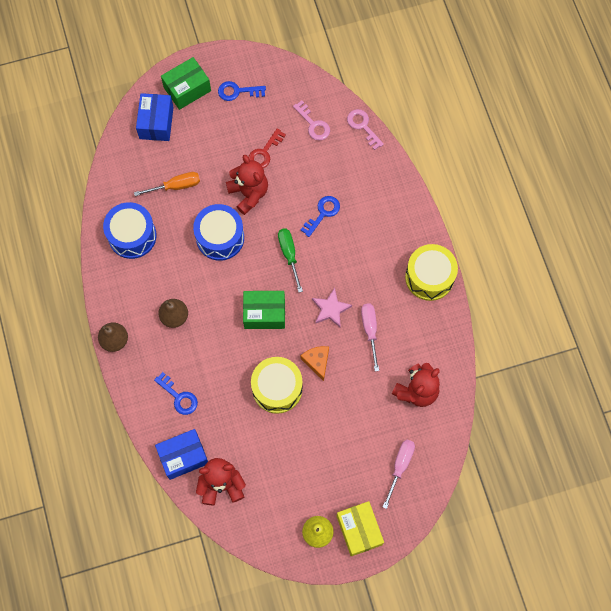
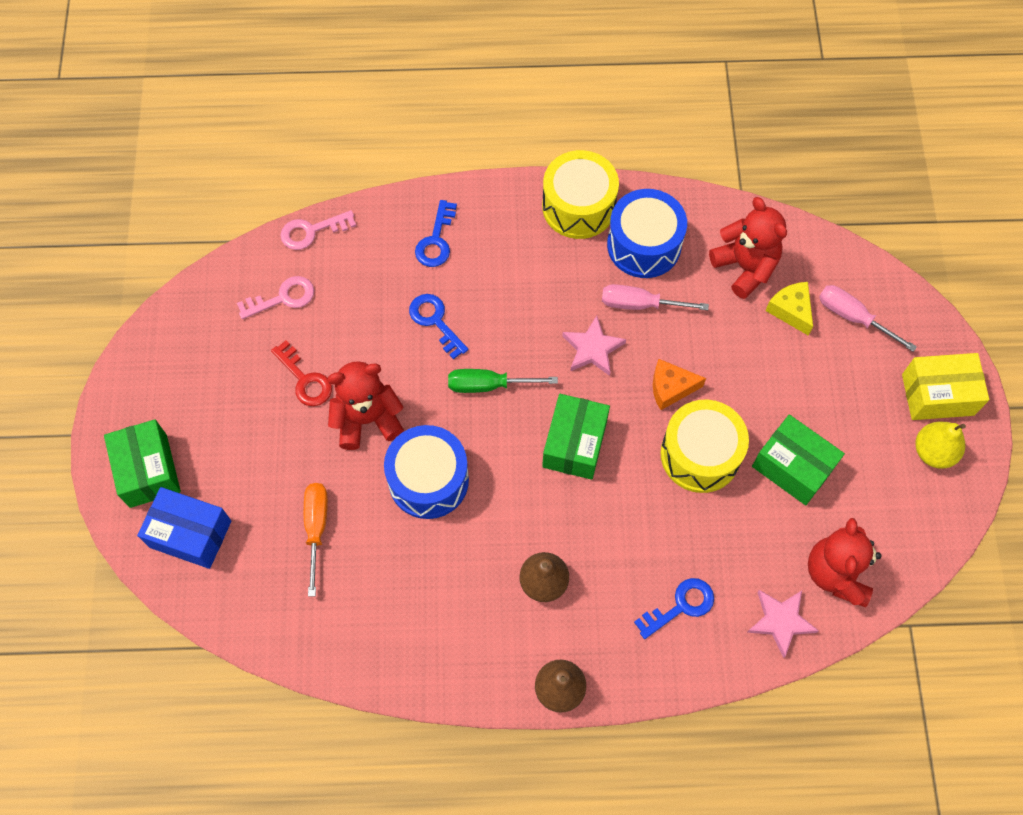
camera: 75 degrees left, 5 degrees down
blue drum [103,202,157,259] -> blue drum moved to [607,189,687,278]
blue box [155,429,208,480] -> pink star [747,590,819,658]
blue key [218,81,266,101] -> blue key moved to [415,200,457,267]
none -> green box [752,415,845,505]
none -> yellow cheese [765,282,813,336]

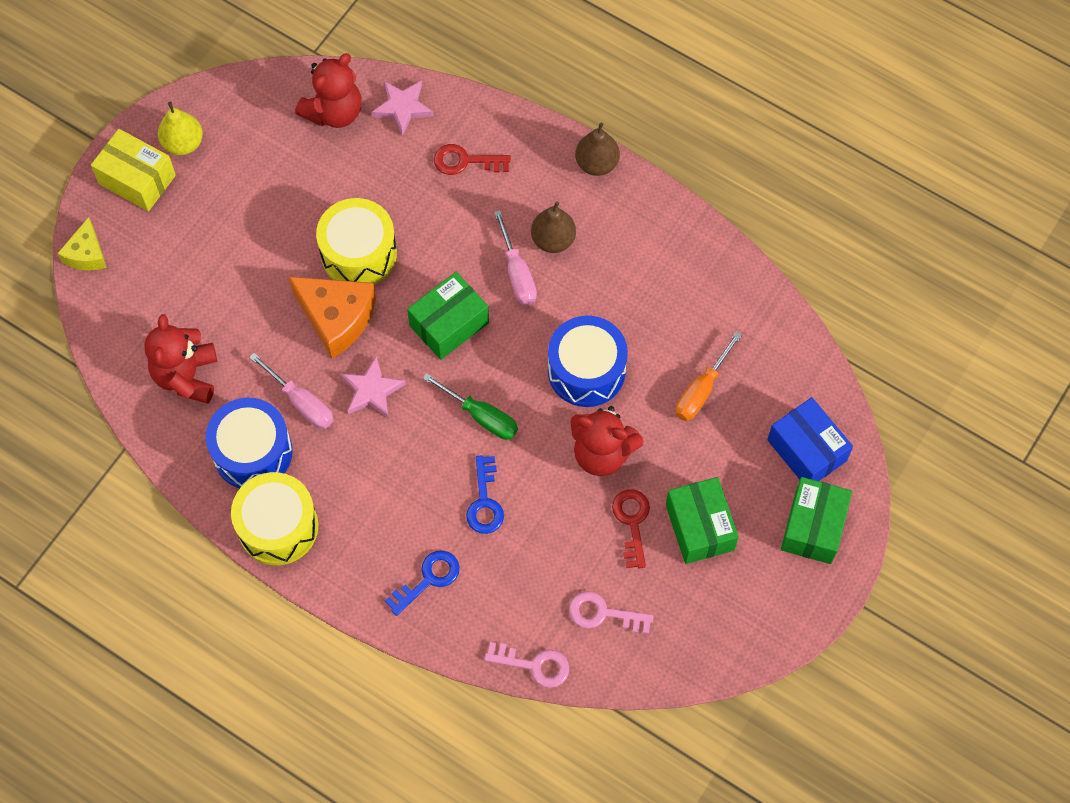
camera: 145 degrees left, 0 degrees up
blue key [634,578,714,639] -> red key [434,144,511,175]
orange cheese [653,359,706,410] -> orange cheese [288,276,376,359], size x1.69
green box [752,415,845,505] -> green box moved to [666,477,739,564]
yellow cheese [765,282,813,336] -> yellow cheese moved to [57,217,107,271]
pink screwdriver [819,285,917,352] -> pink screwdriver moved to [494,210,537,305]

